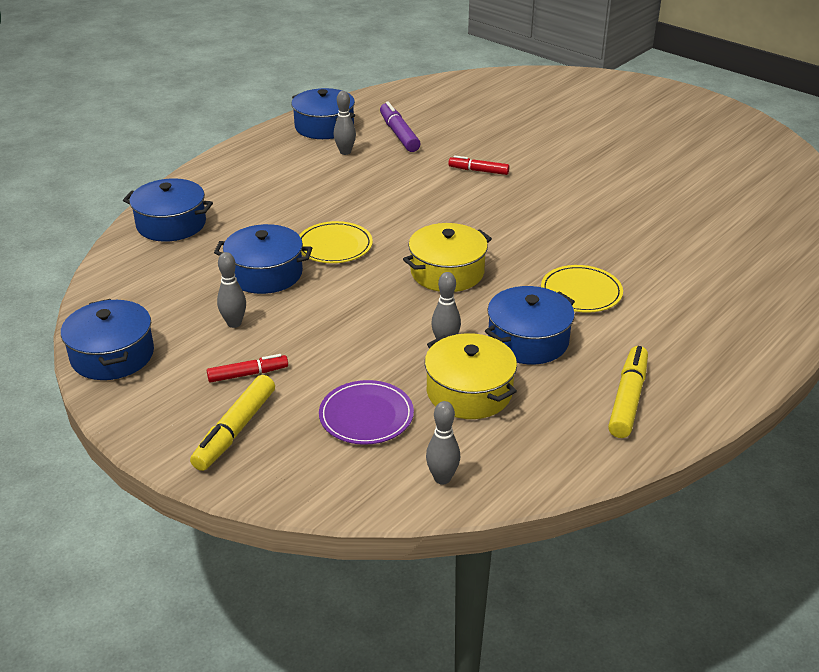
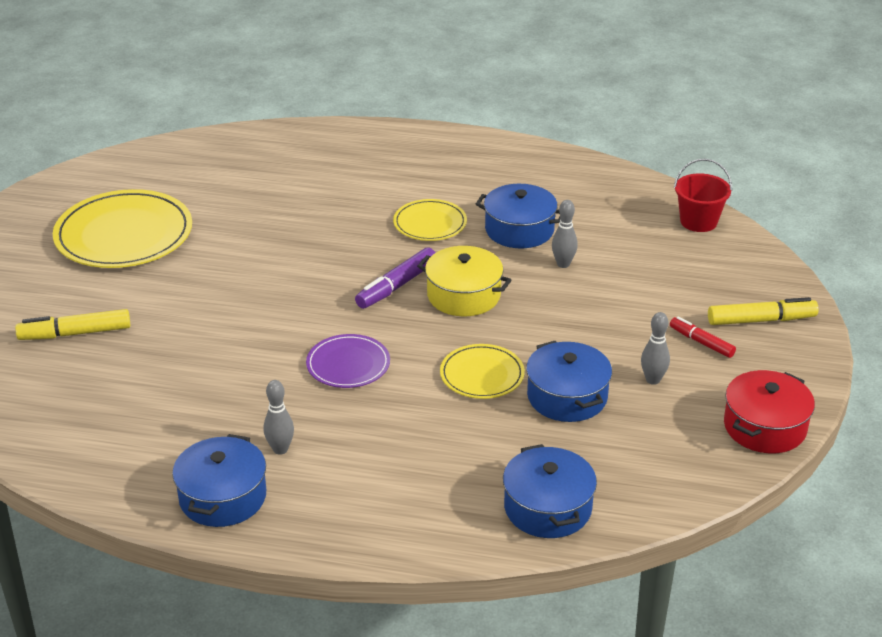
camera: 120 degrees left, 0 degrees up
blue pot [61,299,154,380] -> red pot [724,370,815,453]
purple plate [319,380,414,445] -> purple plate moved to [306,334,390,388]
purple marker [380,101,421,152] -> purple marker moved to [355,247,436,309]
yellow pot [425,333,517,419] -> none
grey bowling pin [426,401,460,485] -> red bucket [674,159,732,232]
red marker [448,155,510,175] -> none
yellow marker [608,346,648,438] -> yellow marker moved to [15,309,130,340]
none -> yellow plate [53,189,192,268]

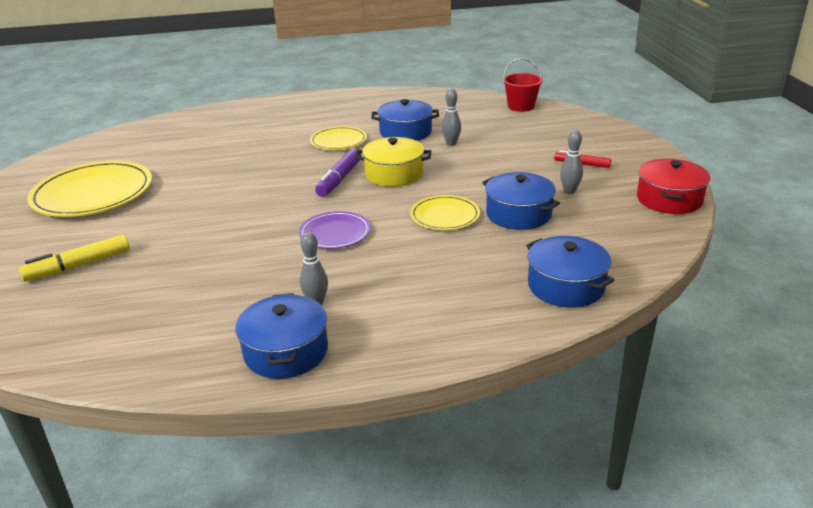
camera: 20 degrees left, 5 degrees down
yellow marker [708,297,819,325] -> none

